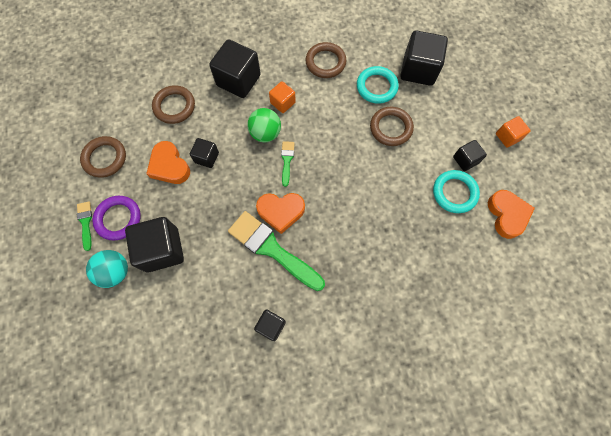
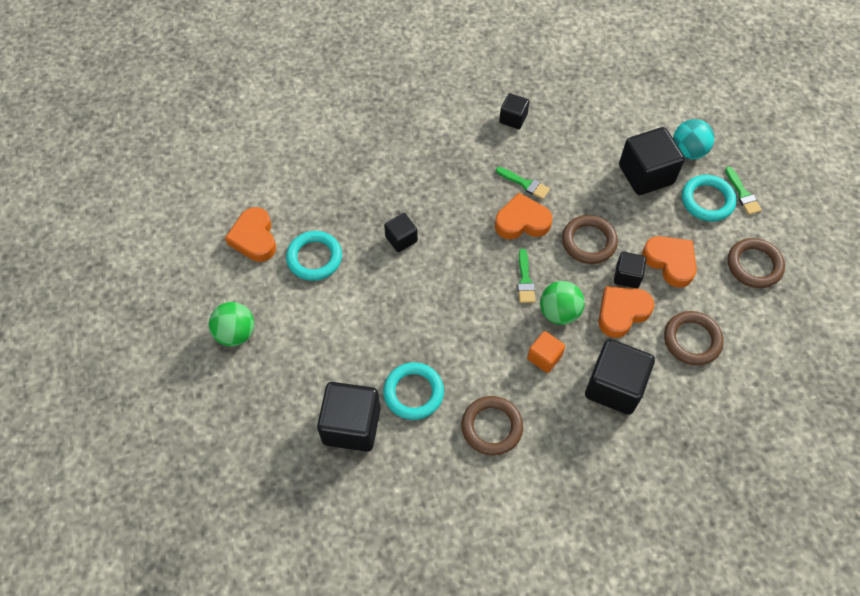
camera: 175 degrees right, 10 degrees down
purple ring [92,196,141,241] -> turquoise ring [682,175,736,221]
green brush [228,211,325,291] -> green brush [496,167,550,199], size x0.47
brown ring [370,107,414,146] -> brown ring moved to [562,215,618,264]
black cube [453,140,487,171] -> black cube moved to [384,213,418,252]
orange cube [496,116,531,148] -> green ball [209,302,254,346]
none -> orange heart [598,286,654,338]

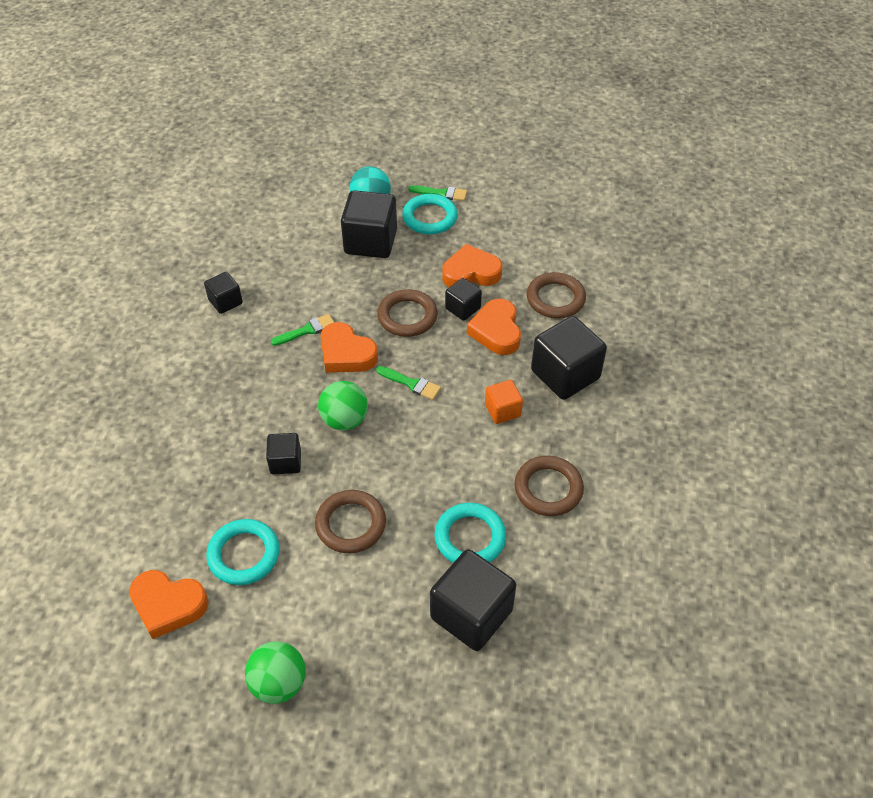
camera: 60 degrees left, 10 degrees down
orange heart [495,193,552,239] -> orange heart turned 75 degrees counterclockwise [320,322,378,373]
green ball [540,281,585,325] -> green ball moved to [318,381,368,430]
brown ring [728,238,785,288] -> brown ring moved to [315,490,386,553]

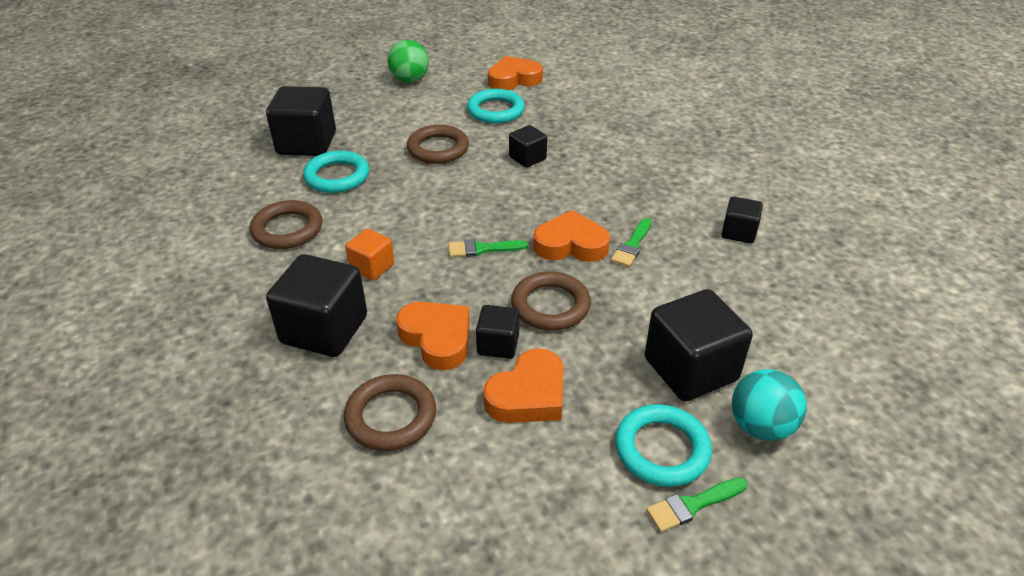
camera: 145 degrees right, 10 degrees down
green ball [318,381,368,430] -> none

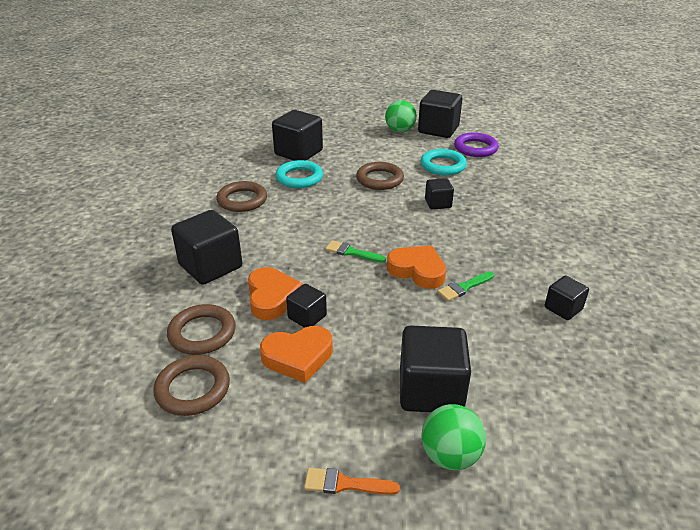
camera: 30 degrees right, 5 degrees down
orange cube [345,229,394,280] -> none
orange heart [488,56,543,90] -> purple ring [454,133,499,157]
brown ring [511,271,591,331] -> brown ring moved to [153,355,230,416]
turquoise ring [615,404,712,487] -> none
green brush [646,478,747,532] -> orange brush [304,468,400,495]
turquoise ball [732,369,807,441] -> green ball [421,404,486,470]
none -> black cube [418,90,462,138]

